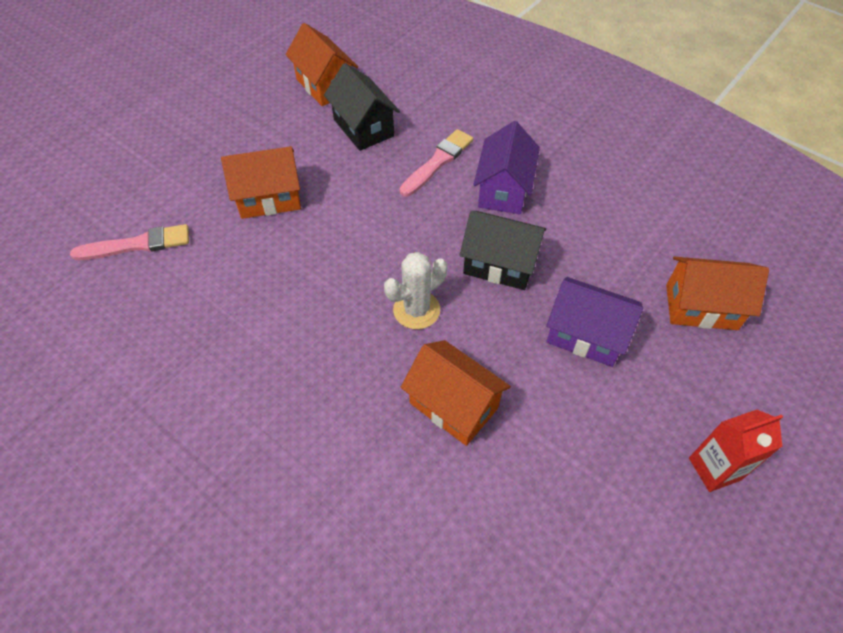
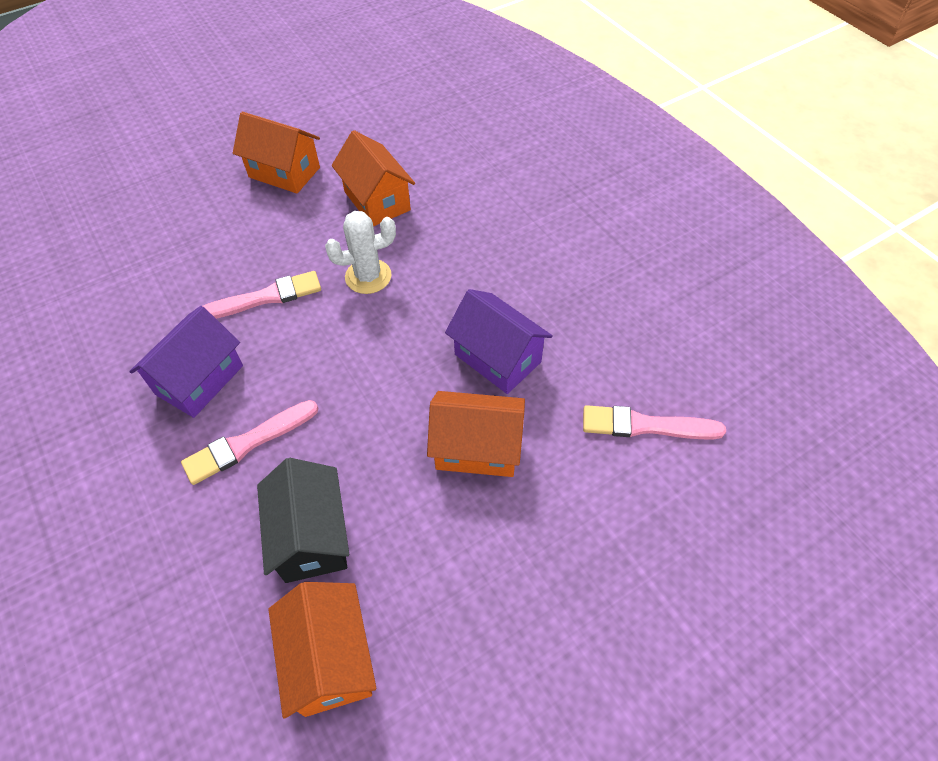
camera: 160 degrees left, 0 degrees up
black house [460,211,546,290] -> pink brush [203,271,321,319]
purple house [546,277,643,367] -> purple house moved to [445,289,553,394]
orange house [666,257,769,330] -> orange house moved to [233,112,320,194]
red carton [689,410,783,492] -> none

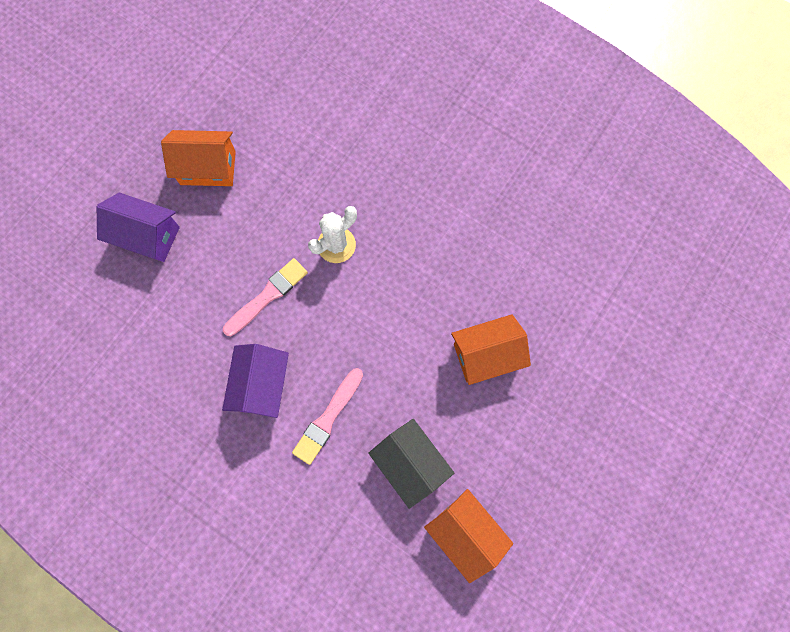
camera: 25 degrees left, 20 degrees up
orange house [332,130,415,227] -> none
purple house [445,289,553,394] -> purple house moved to [97,193,180,262]
pink brush [583,405,726,440] -> none

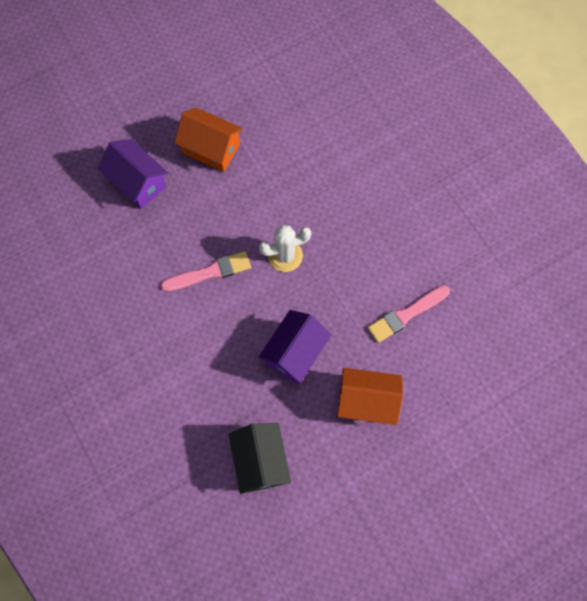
camera: 25 degrees right, 5 degrees down
purple house [222,344,289,418] -> purple house moved to [259,310,331,384]
pink brush [292,368,363,465] -> pink brush moved to [368,285,450,343]
orange house [424,489,513,583] -> none

